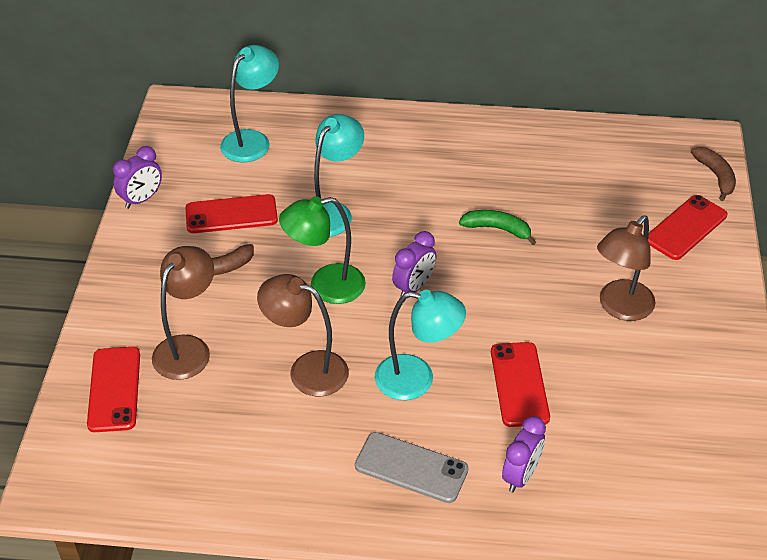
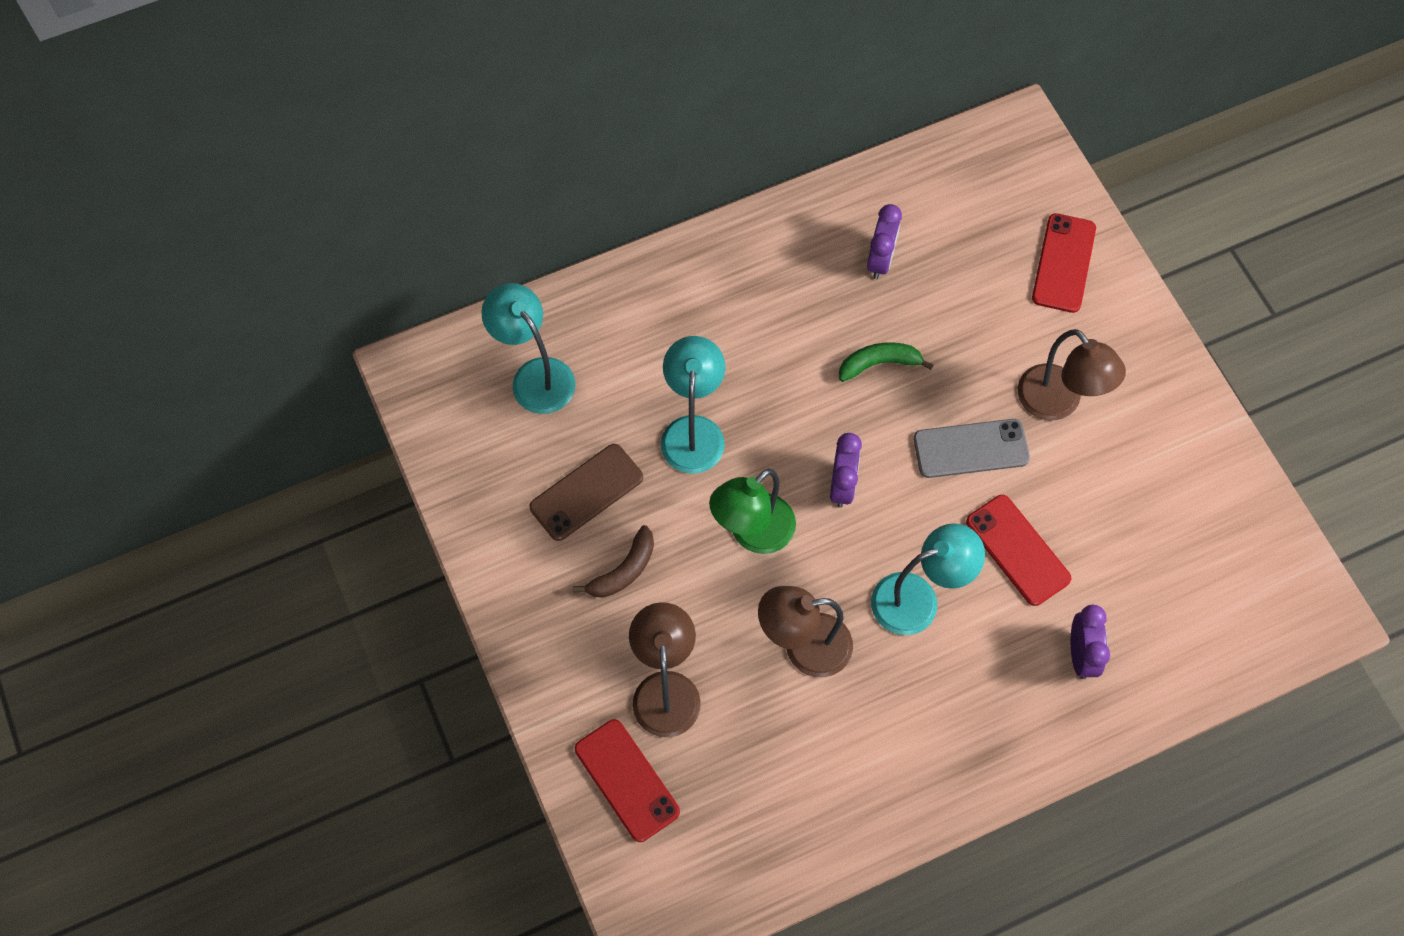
camera: 30 degrees left, 20 degrees up
purple clock [113,146,162,209] -> purple clock moved to [867,204,902,279]
red phone [185,194,278,233] -> brown phone [530,444,643,541]
turquoise lamp [220,45,279,162] -> turquoise lamp turned 45 degrees counterclockwise [481,283,575,414]
grey phone [355,432,468,503] -> grey phone moved to [914,419,1030,478]
brown lamp [597,215,655,321] -> brown lamp turned 45 degrees counterclockwise [1018,329,1126,421]
brown banana [691,147,736,201] -> none

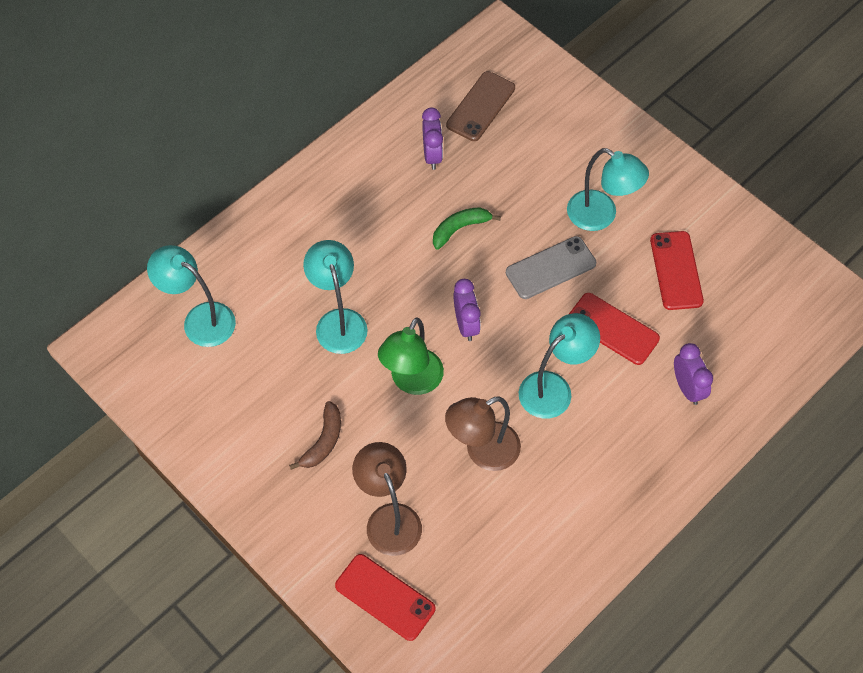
camera: 20 degrees left, 5 degrees down
brown phone [530,444,643,541] -> brown phone moved to [446,71,515,141]
brown lamp [1018,329,1126,421] -> turquoise lamp [567,148,649,231]
red phone [1032,213,1096,313] -> red phone moved to [650,231,704,310]

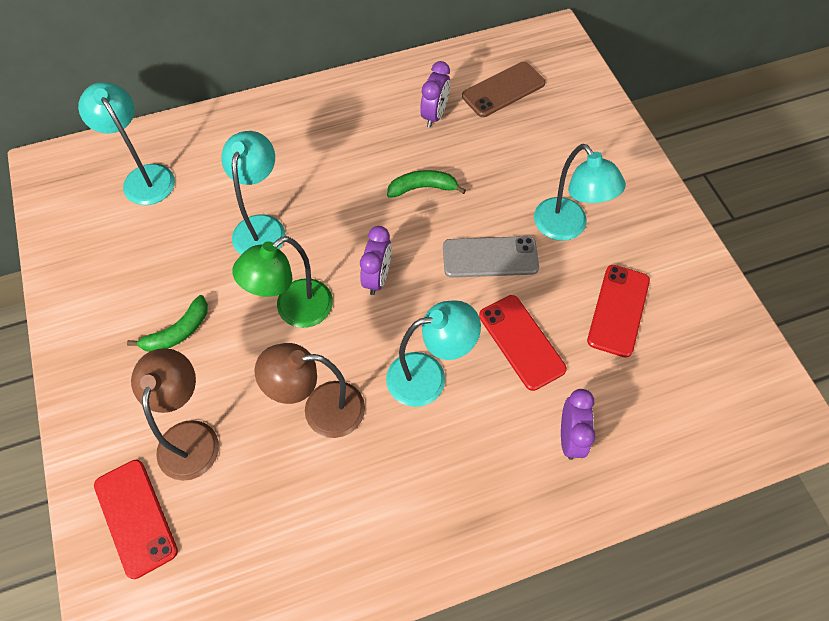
camera: 25 degrees right, 0 degrees up
brown banana [289,401,341,470] -> green banana [127,295,208,352]

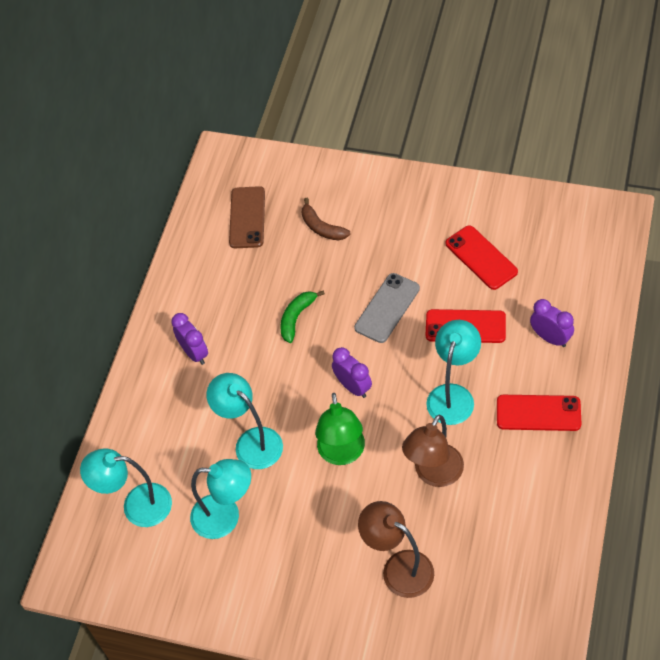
camera: 50 degrees left, 5 degrees down
red phone [94,460,178,579] -> red phone moved to [497,395,581,431]
green banana [127,295,208,352] -> none
purple clock [420,61,450,128] -> purple clock moved to [171,313,208,365]
turquoise lamp [534,144,626,241] -> turquoise lamp moved to [190,459,251,539]
none -> brown banana [302,198,351,241]

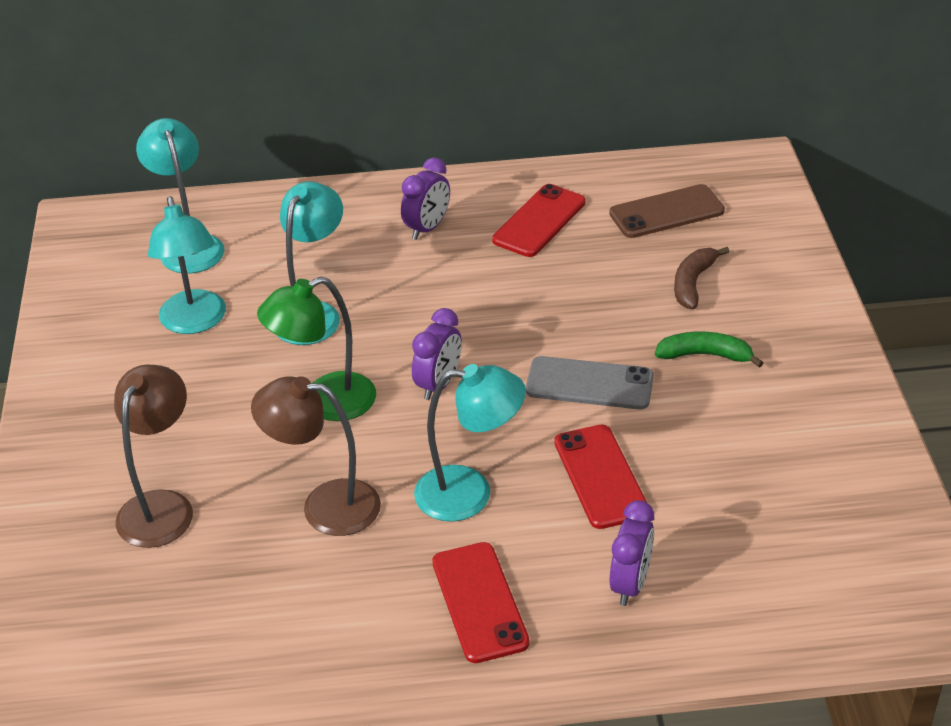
camera: 65 degrees right, 15 degrees down
green banana [280,290,325,343] -> green banana moved to [655,331,763,368]
red phone [446,225,518,290] -> red phone moved to [492,184,586,257]

